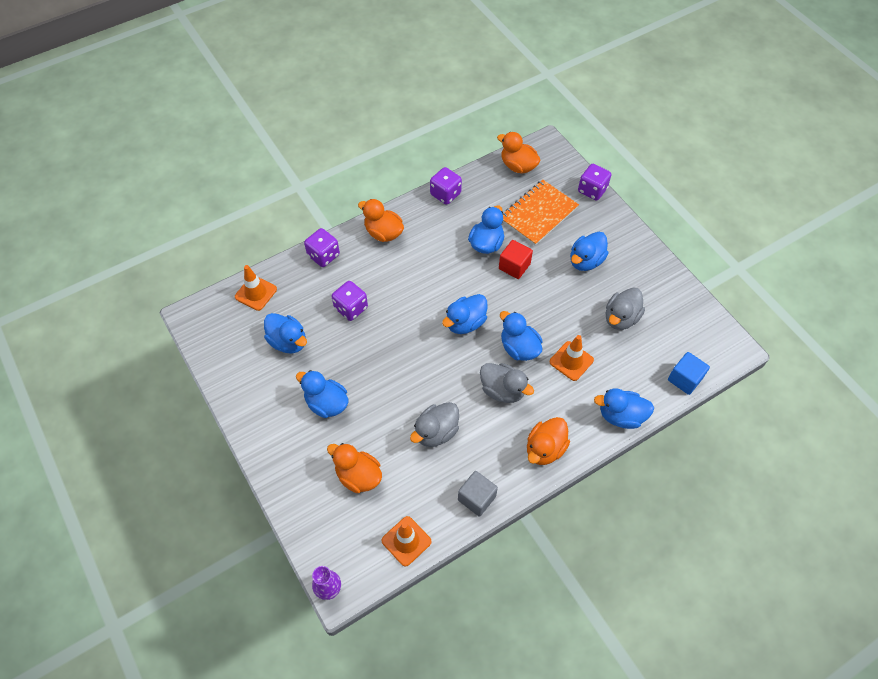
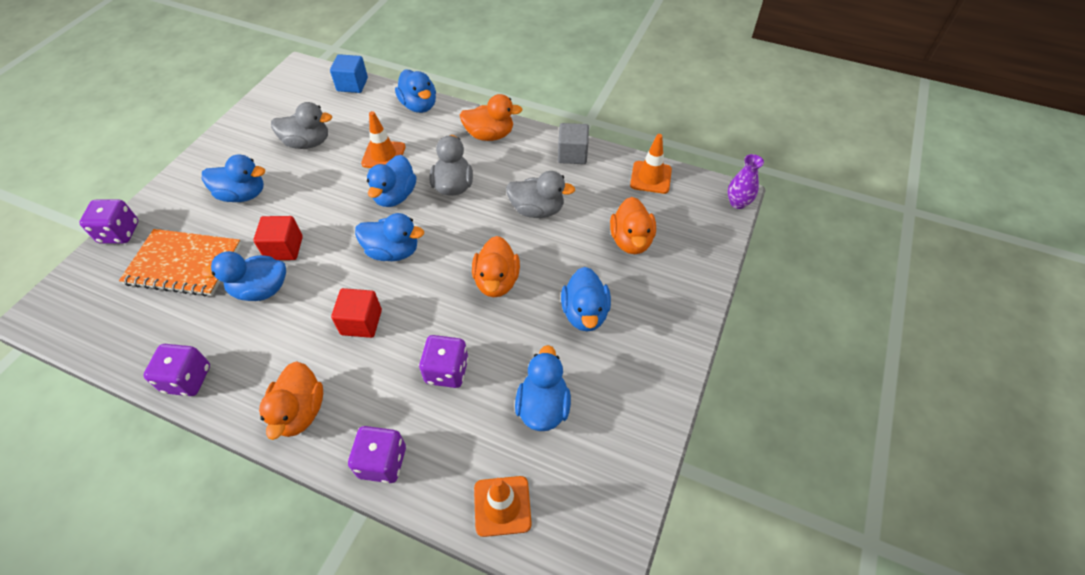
camera: 125 degrees left, 5 degrees down
orange duck [497,132,541,174] -> orange duck moved to [472,236,520,297]
none -> red cube [331,288,382,338]

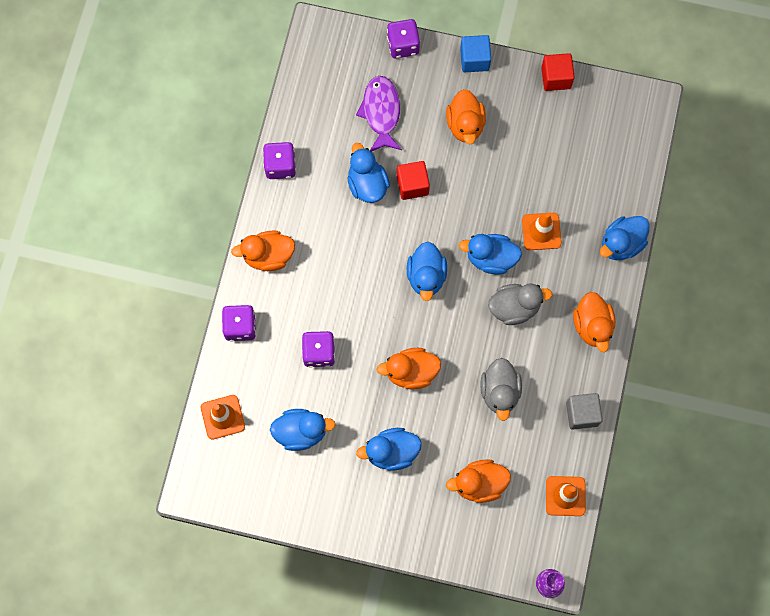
camera: 80 degrees right, 20 degrees up
orange notebook [119,229,241,297] -> purple fish [356,76,402,152]
blue duck [202,155,265,202] -> orange duck [446,89,486,144]
grey duck [271,102,332,149] -> none
blue cube [330,54,368,93] -> blue cube moved to [460,35,491,72]
red cube [331,288,382,338] -> red cube moved to [541,53,575,91]

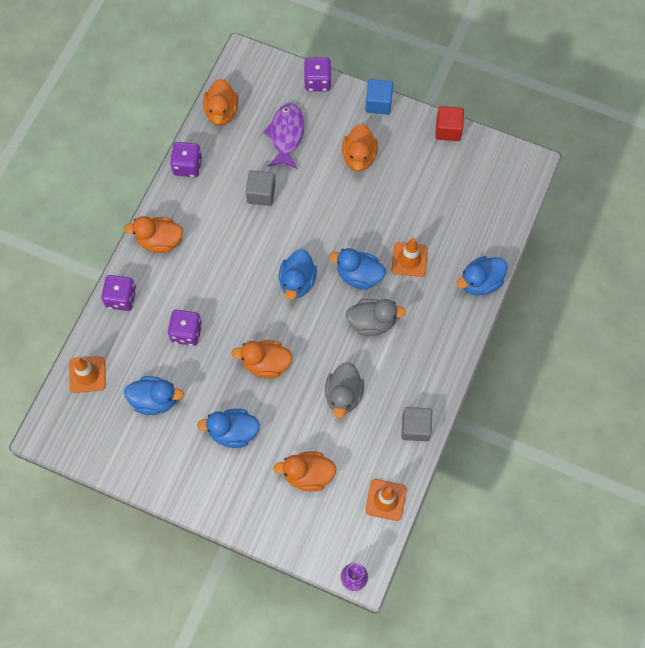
camera: 10 degrees right, 5 degrees down
blue duck [348,143,390,203] -> grey cube [246,170,275,206]
red cube [397,161,430,200] -> none
orange duck [573,292,615,352] -> orange duck moved to [203,79,238,126]

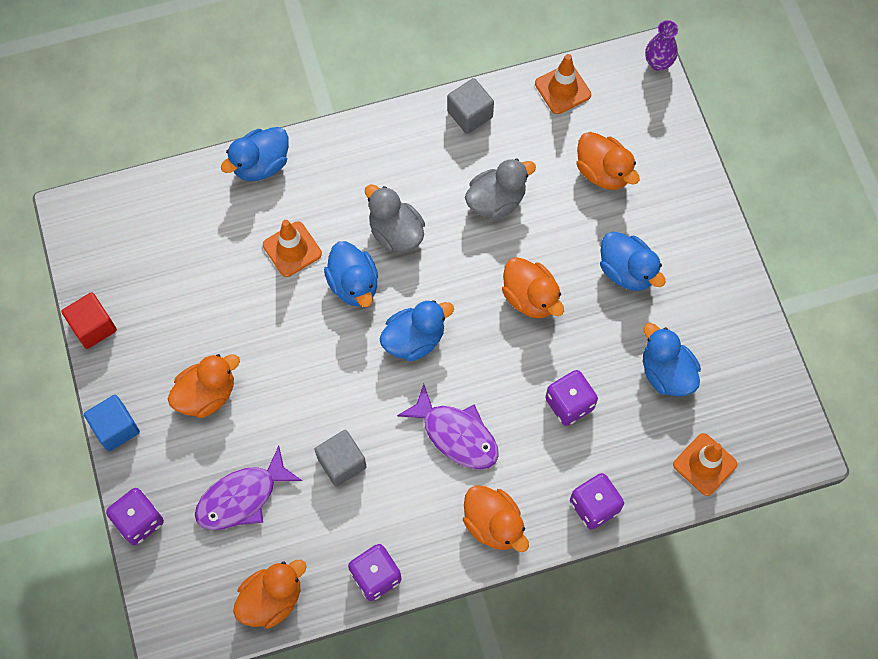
camera: 130 degrees left, 0 degrees up
blue duck [457,256,508,296] -> blue duck turned 120 degrees clockwise [221,127,289,181]
none -> purple fish [397,384,499,469]

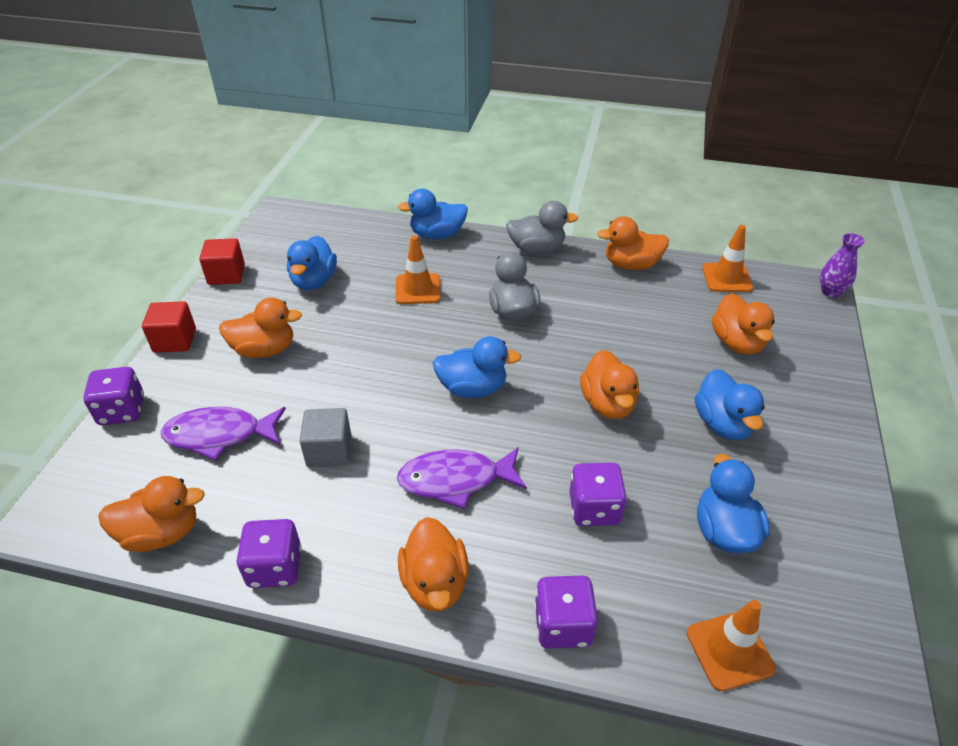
camera: 30 degrees right, 25 degrees down
blue cube [84,395,140,451] -> red cube [142,301,196,353]
blue duck [324,241,378,307] -> blue duck moved to [287,235,337,290]
purple fish [397,384,499,469] -> purple fish turned 105 degrees clockwise [397,447,527,509]
grey cube [447,78,494,134] -> orange duck [597,216,669,270]
grey duck [465,159,536,220] -> grey duck moved to [506,201,578,254]

